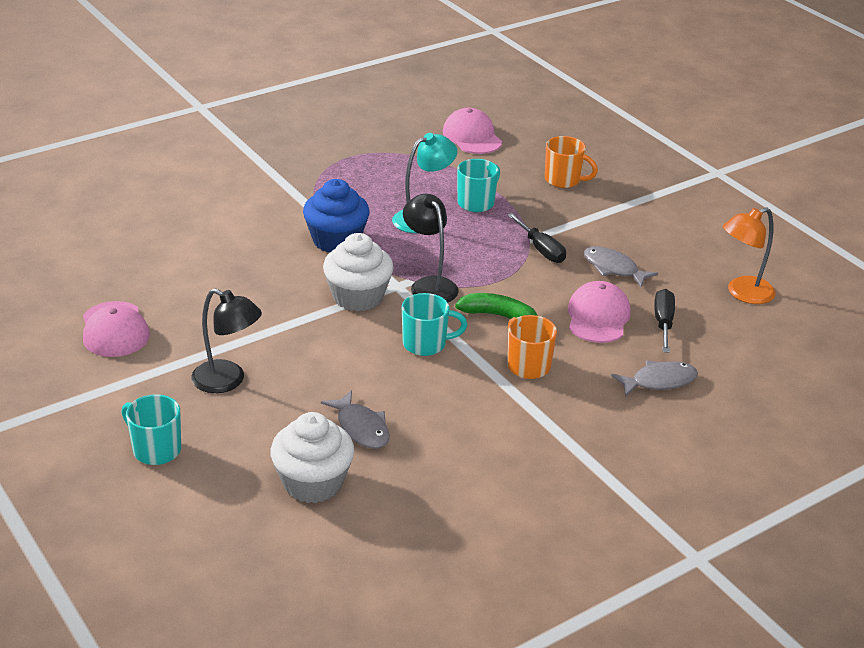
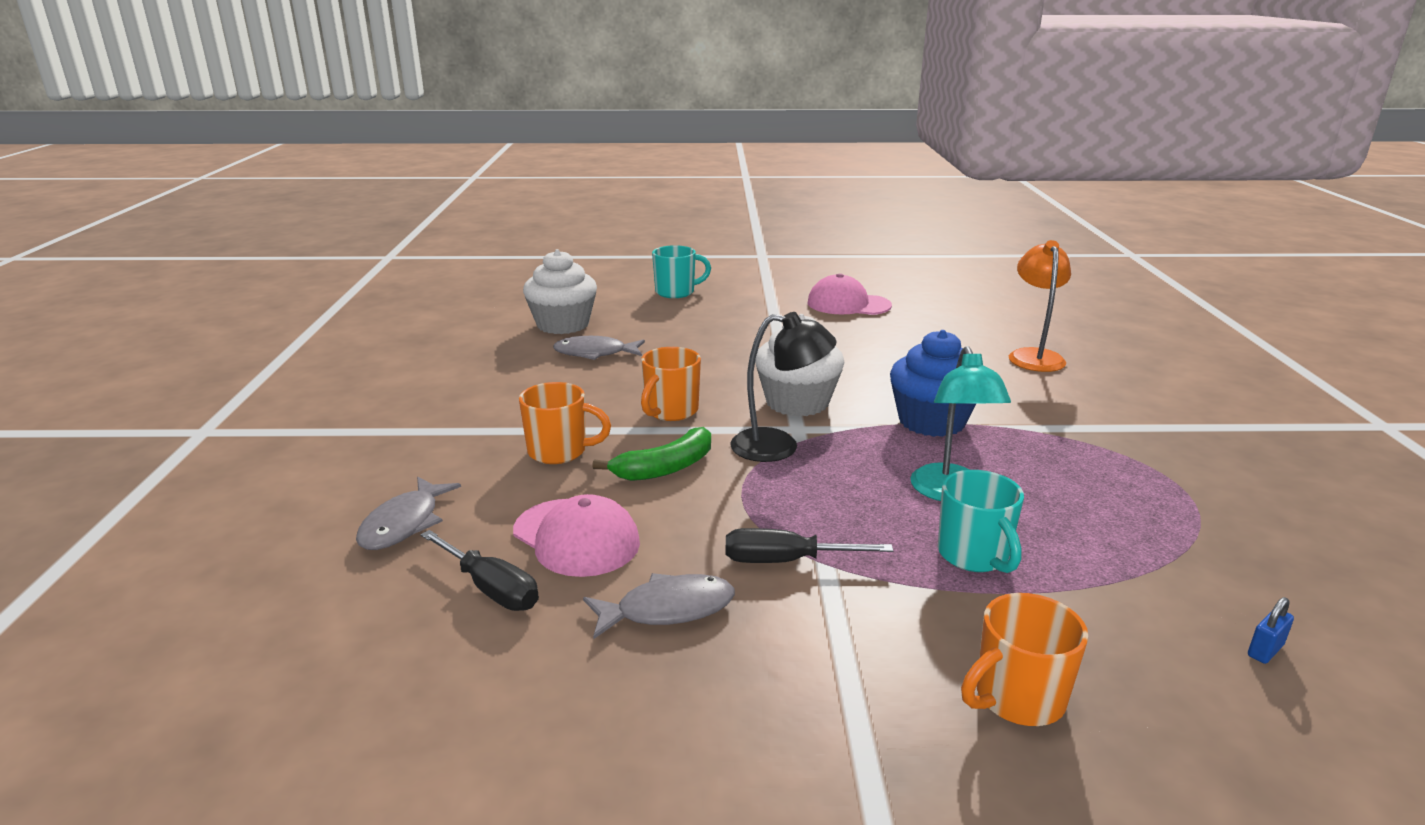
camera: 125 degrees right, 10 degrees down
black lamp [191,288,262,393] -> none
turquoise mug [402,293,467,356] -> orange mug [641,347,701,421]
pink cap [443,108,502,154] -> blue padlock [1248,597,1294,664]
orange lamp [723,207,776,304] -> orange lamp moved to [1009,240,1071,372]

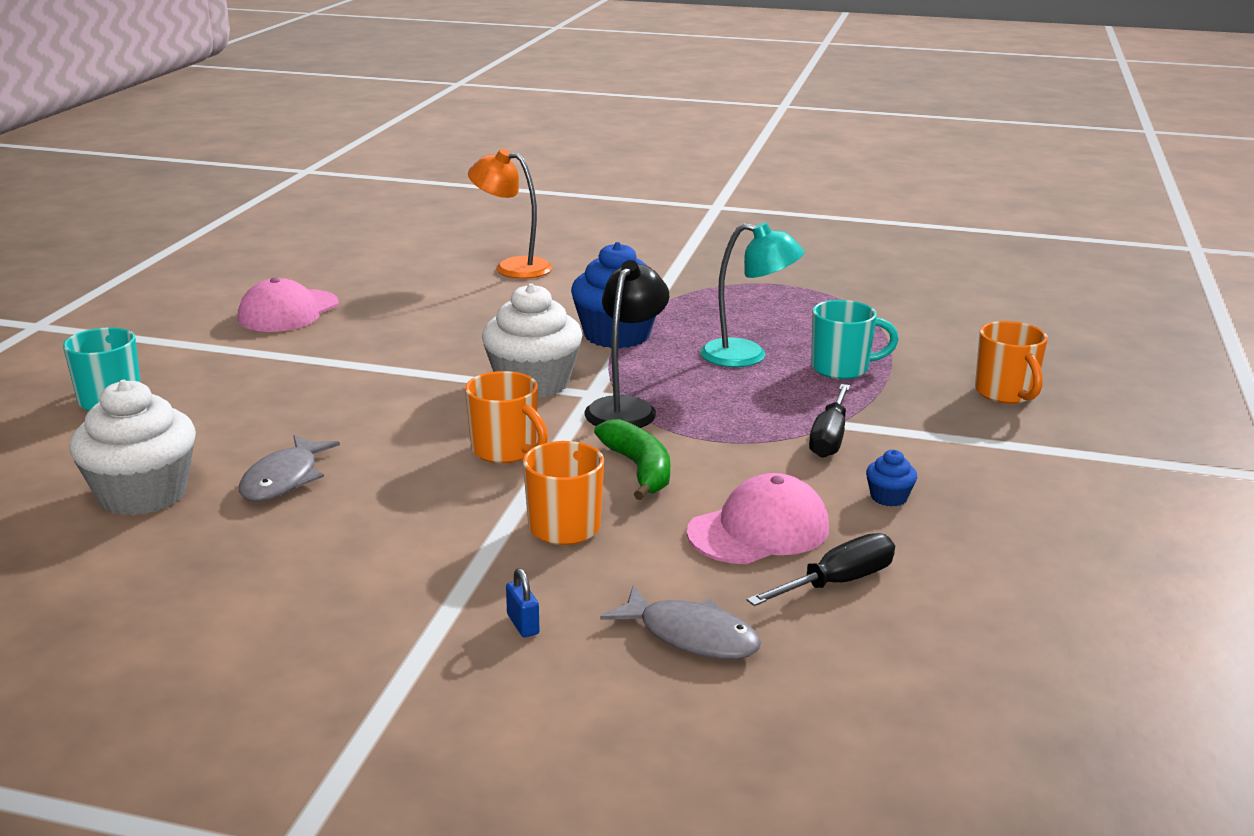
camera: 75 degrees left, 0 degrees up
grey fish [583,573,735,639] -> blue cupcake [866,450,917,507]
blue padlock [1248,597,1294,664] -> blue padlock moved to [506,568,540,637]

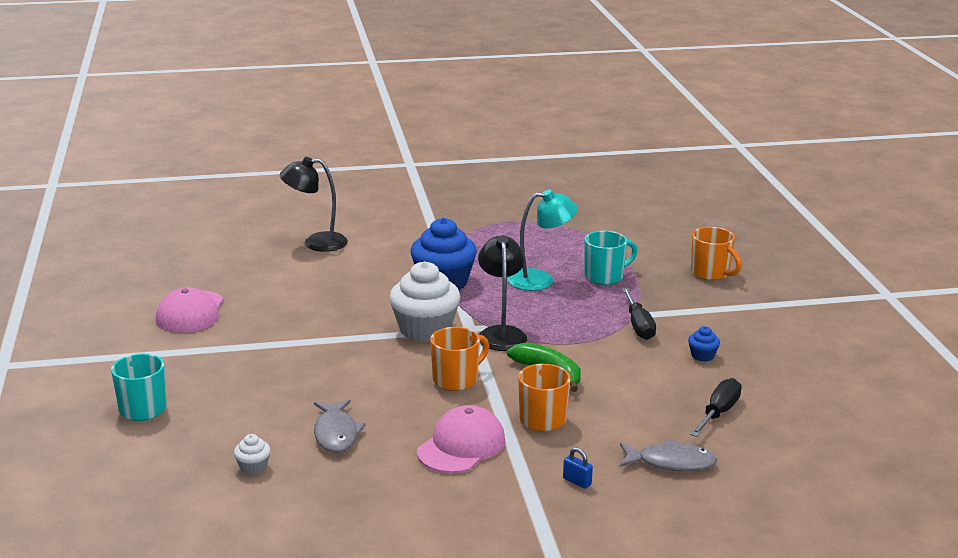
camera: 25 degrees left, 0 degrees up
white cupcake [70,380,196,516] -> white cupcake [234,434,271,475], size x0.43
orange mug [465,371,548,463] -> orange mug turned 60 degrees counterclockwise [430,327,489,391]
orange lamp [468,149,552,279] -> black lamp [280,157,348,252]
pink cap [687,473,829,564] -> pink cap moved to [417,405,505,473]

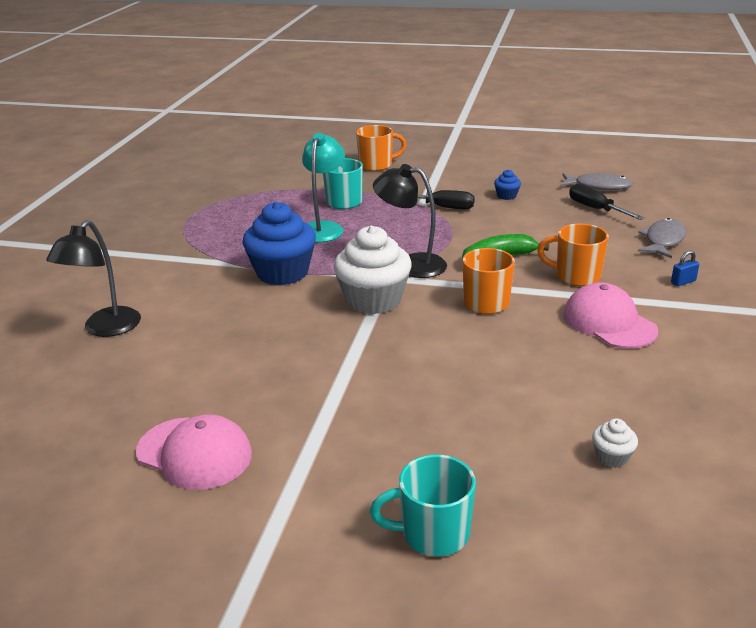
camera: 65 degrees left, 5 degrees up
grey fish [314,400,366,453] -> grey fish moved to [560,173,633,190]

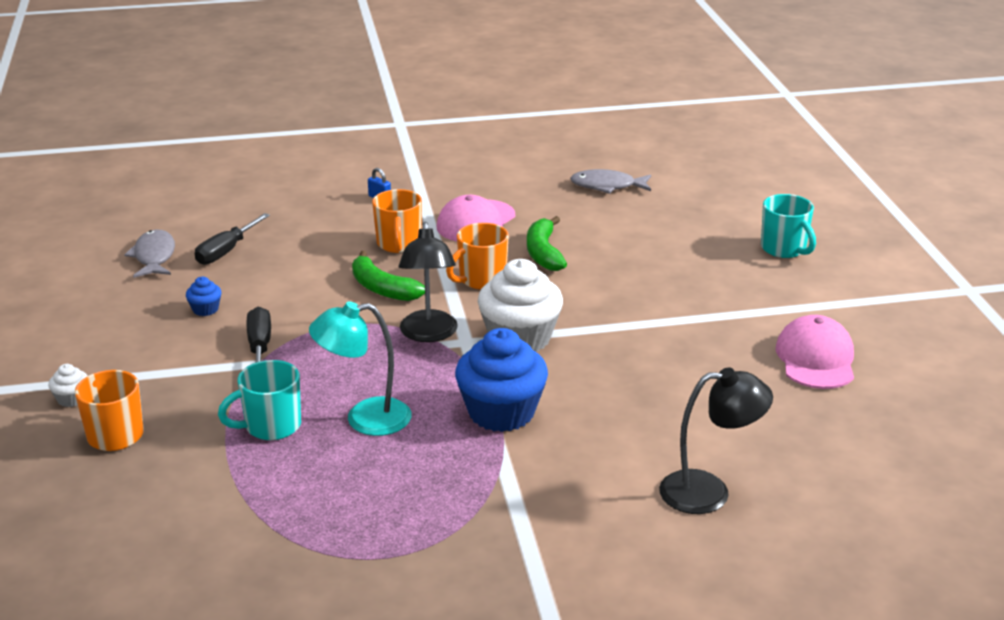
camera: 115 degrees left, 0 degrees up
white cupcake [592,418,638,468] -> white cupcake moved to [48,364,87,407]
grey fish [638,218,687,258] -> grey fish moved to [570,169,651,194]
none -> green banana [527,216,567,271]

